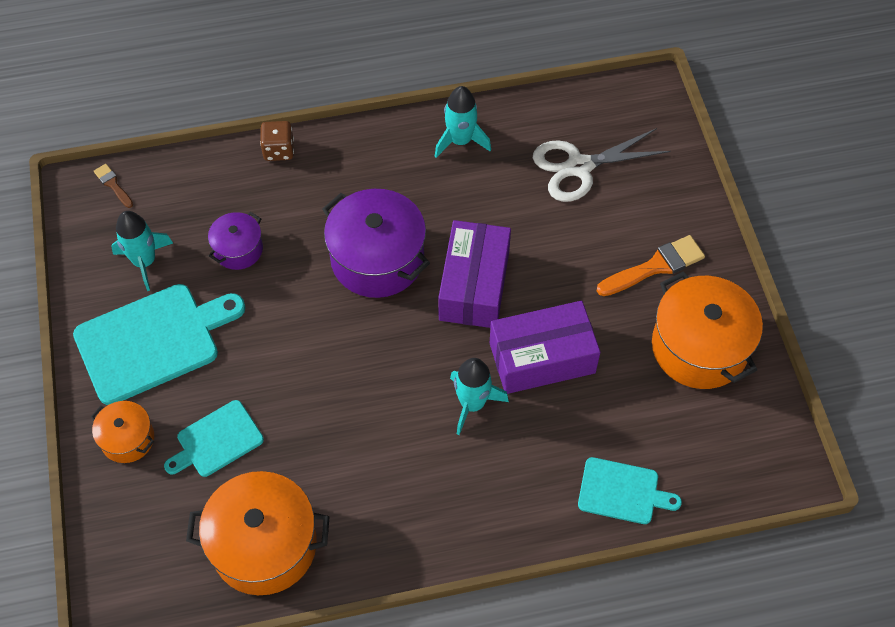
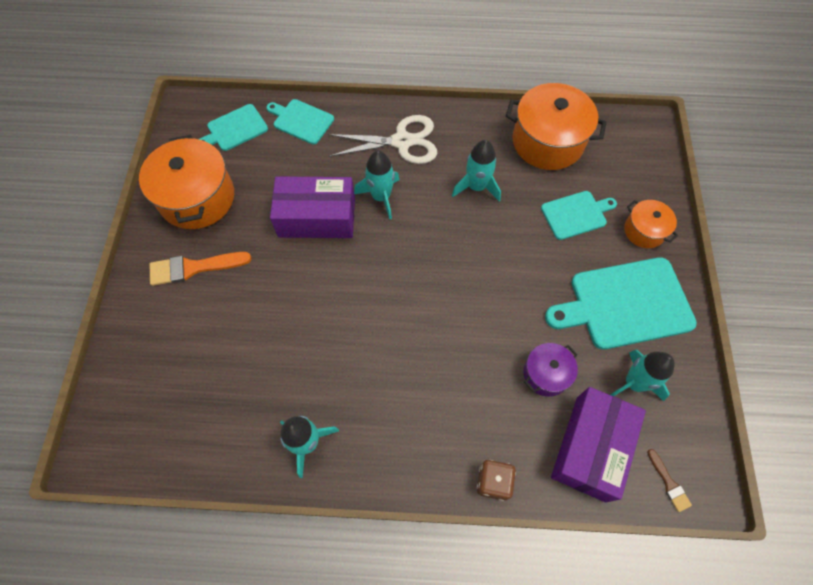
camera: 165 degrees left, 5 degrees up
purple pot [322,189,430,298] -> none
purple box [438,220,511,328] -> purple box moved to [551,387,646,503]
white scissors [533,128,671,202] -> white scissors moved to [328,115,437,164]
none -> turquoise cutting board [199,104,268,151]
none -> turquoise rocket [452,140,501,201]

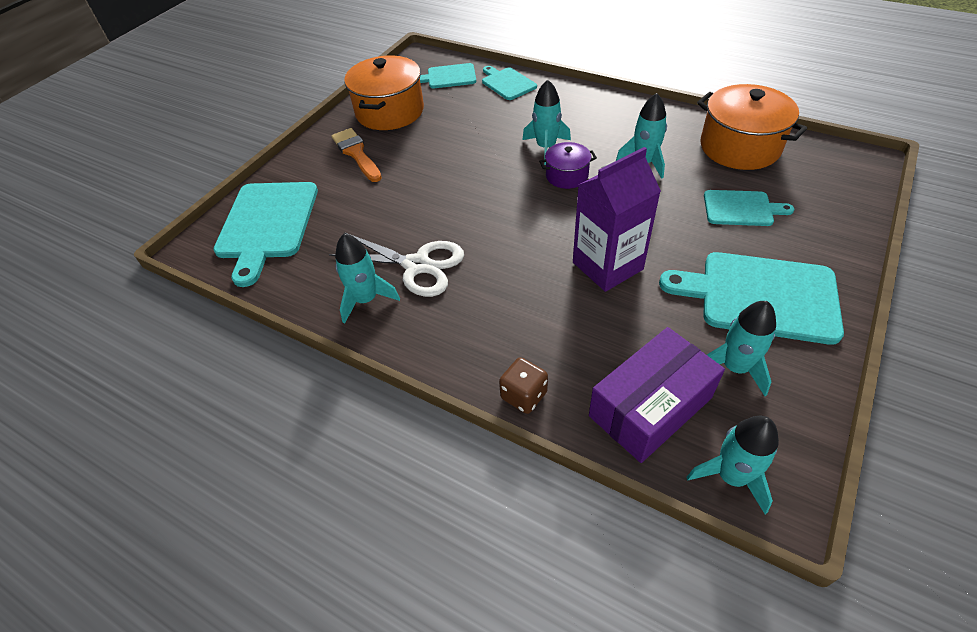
camera: 30 degrees right, 15 degrees down
orange brush [150,252,251,286] -> orange brush turned 45 degrees clockwise [332,128,382,182]
purple box [270,176,355,238] -> none
white scissors [328,115,437,164] -> white scissors moved to [329,232,464,297]
purple pot [523,343,578,397] -> purple pot moved to [539,142,597,189]
orange pot [624,200,678,248] -> none
brown brush [647,449,692,512] -> turquoise rocket [687,416,779,514]
none -> turquoise cutting board [213,182,318,287]
none -> purple carton [573,147,661,292]

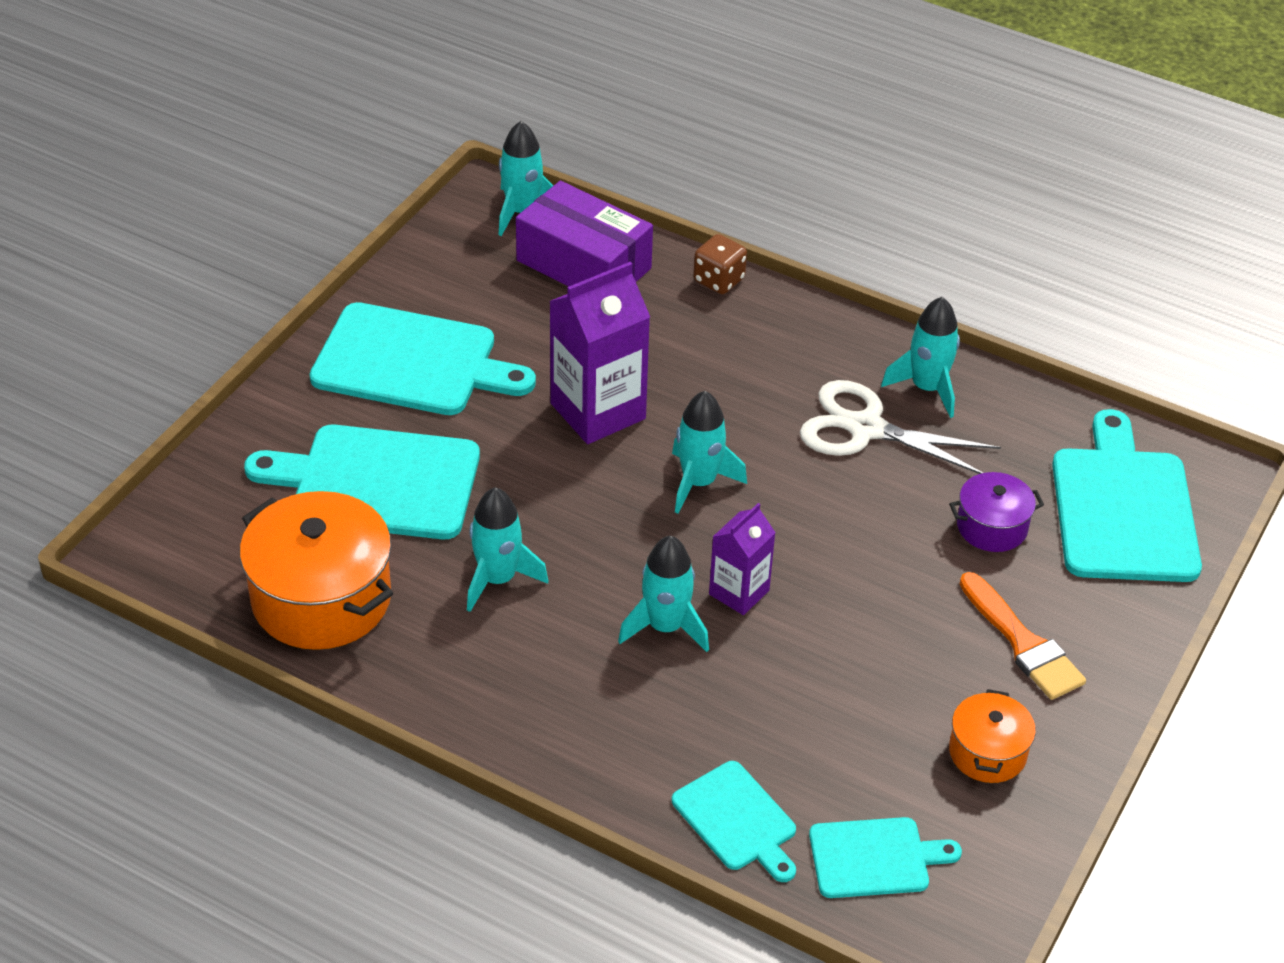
camera: 175 degrees right, 5 degrees down
orange pot [344,56,424,130] -> orange pot [949,689,1036,783], size x0.53
purple pot [539,142,597,189] -> purple pot moved to [949,472,1044,552]
purple box [589,327,725,463] -> purple box turned 75 degrees clockwise [516,181,653,287]
turquoise cutting board [704,190,794,226] -> turquoise cutting board [244,425,480,539], size x1.78
turquoise rocket [707,301,776,396] -> turquoise rocket moved to [672,391,747,514]
none -> purple carton [709,503,776,615]

